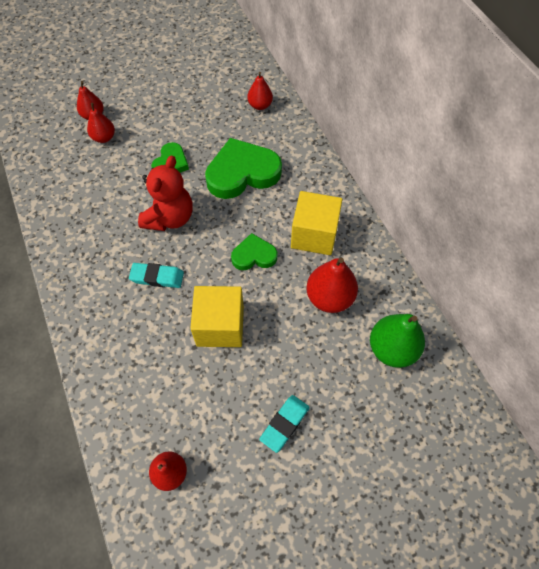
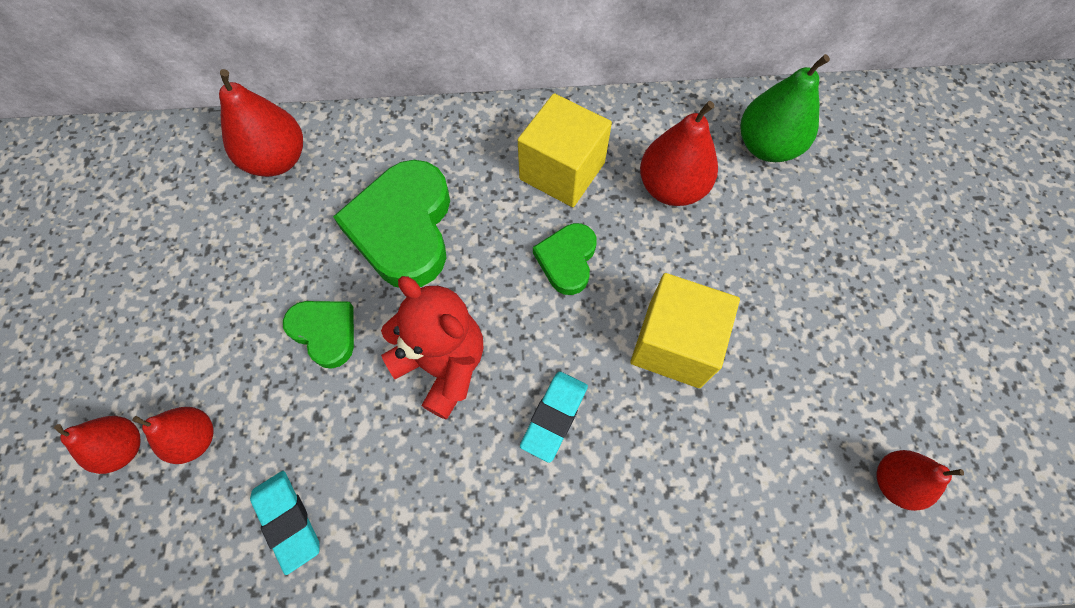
camera: 70 degrees left, 5 degrees up
red pear [247,72,273,110] -> red pear [219,69,303,177], size x1.60
turquoise eraser [259,395,310,453] -> turquoise eraser moved to [250,471,319,575]

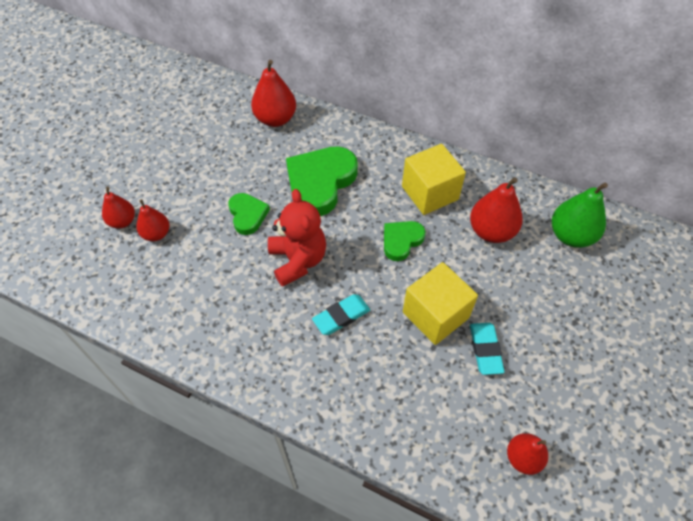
camera: 30 degrees right, 10 degrees down
turquoise eraser [250,471,319,575] -> turquoise eraser moved to [470,323,505,375]

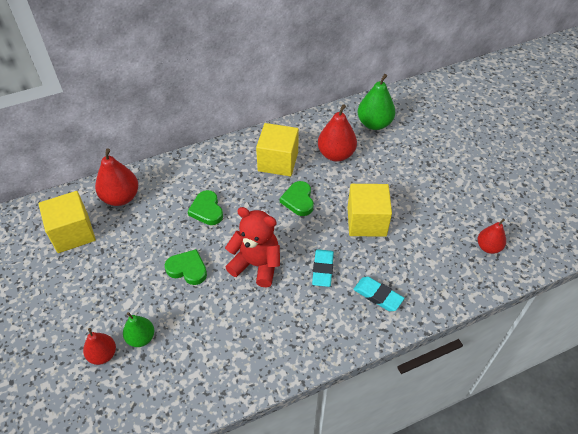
camera: 50 degrees left, 5 degrees down
red pear [136,199,169,241] -> green pear [123,312,154,347]
green heart [286,146,358,216] -> green heart [187,190,223,225], size x0.55
turquoise eraser [470,323,505,375] -> turquoise eraser moved to [353,277,404,311]
none -> yellow cube [38,191,96,253]

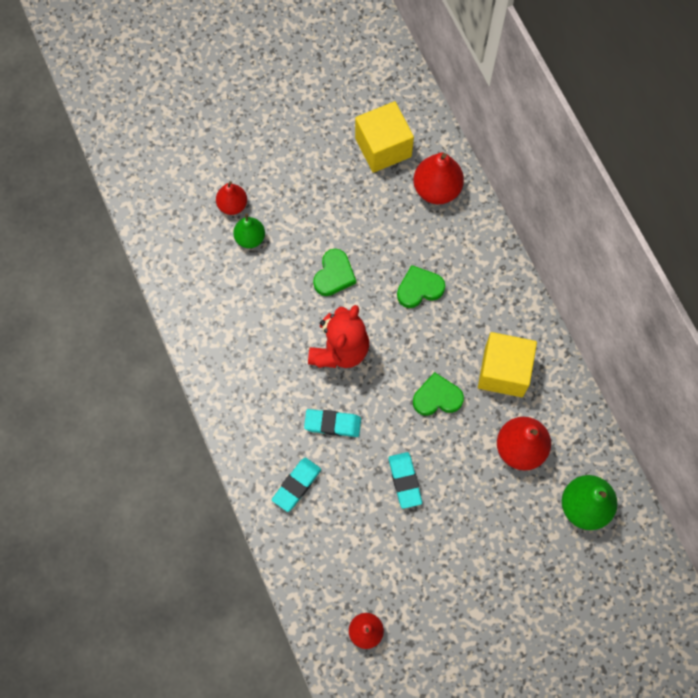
camera: 90 degrees right, 20 degrees up
yellow cube [347,184,392,237] -> turquoise eraser [388,452,422,509]

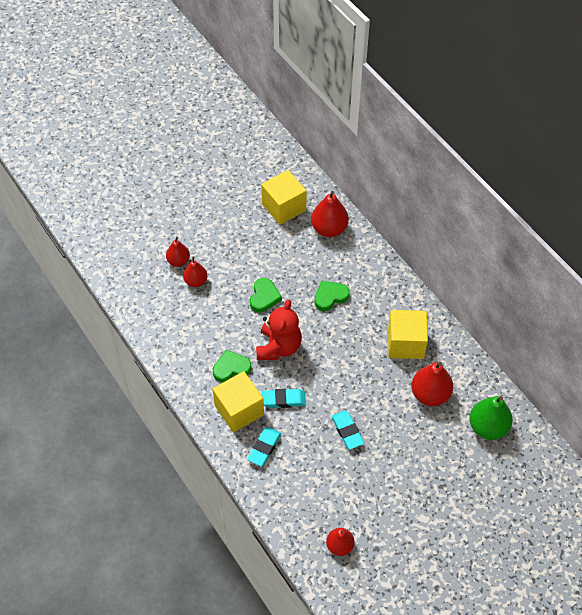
camera: 10 degrees left, 15 degrees down
green pear [233,213,265,248] -> red pear [183,256,208,287]
green heart [413,372,464,416] -> green heart moved to [213,349,251,382]
none -> yellow cube [212,371,264,432]

